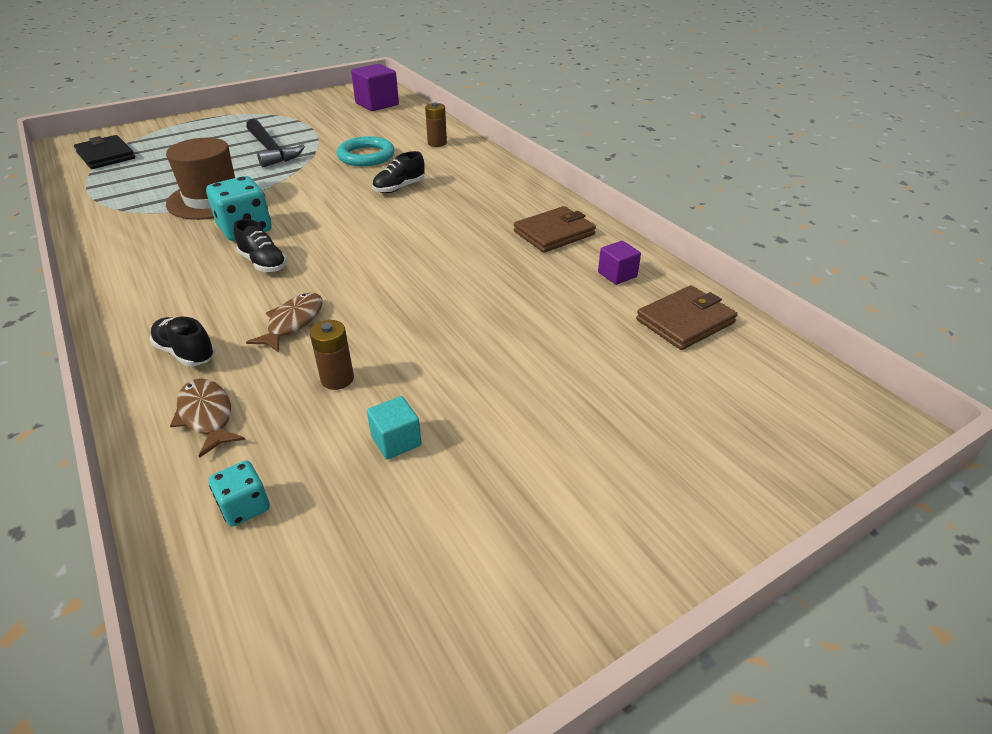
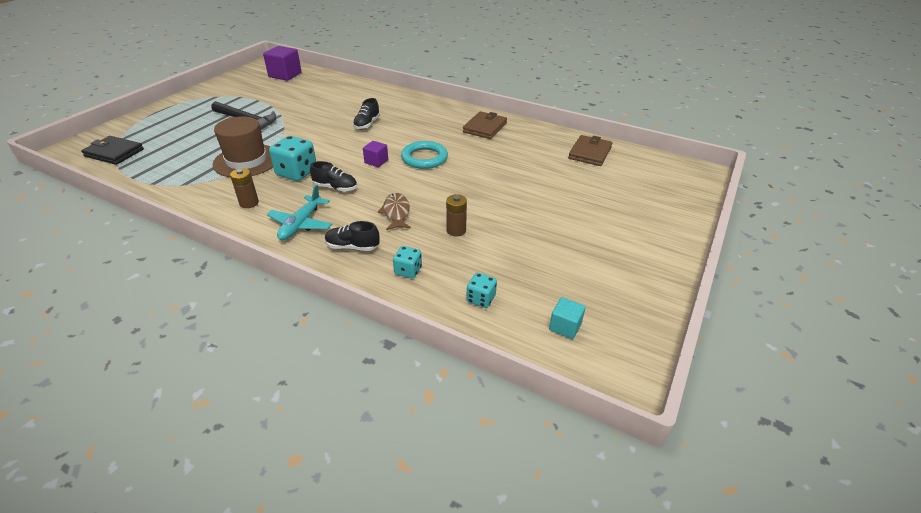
camera: 30 degrees left, 0 degrees up
brown fish [170,378,246,458] -> turquoise dice [393,246,422,278]
turquoise ring [337,136,395,166] -> turquoise ring moved to [401,141,448,169]
turquoise cube [367,396,422,460] -> turquoise cube moved to [549,297,586,339]
brown battery [425,102,447,147] -> brown battery moved to [230,168,259,208]
purple cube [598,241,641,285] -> purple cube moved to [363,141,388,167]
none -> turquoise plane [267,185,332,240]

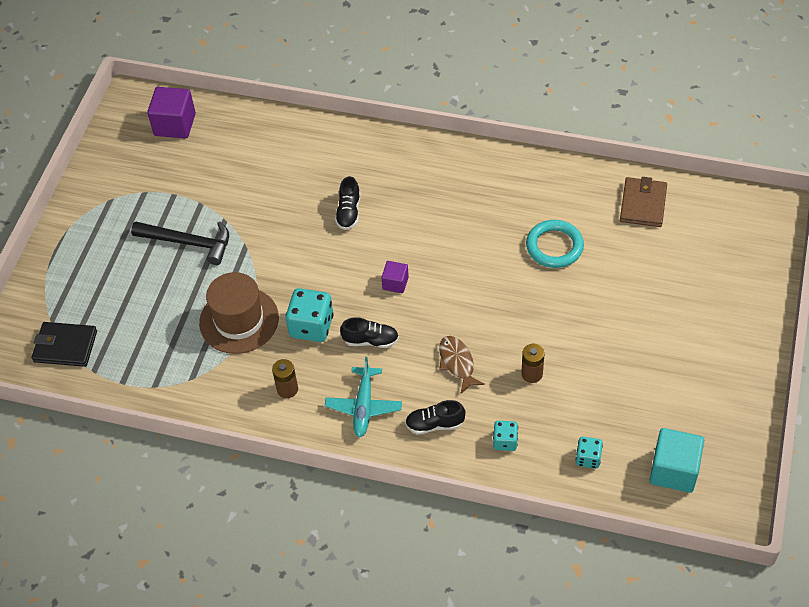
camera: 10 degrees left, 15 degrees up
turquoise ring [401,141,448,169] -> turquoise ring moved to [526,220,584,268]
brown wallet [463,111,507,139] -> none
turquoise cube [549,297,586,339] -> turquoise cube [650,428,704,493], size x1.79

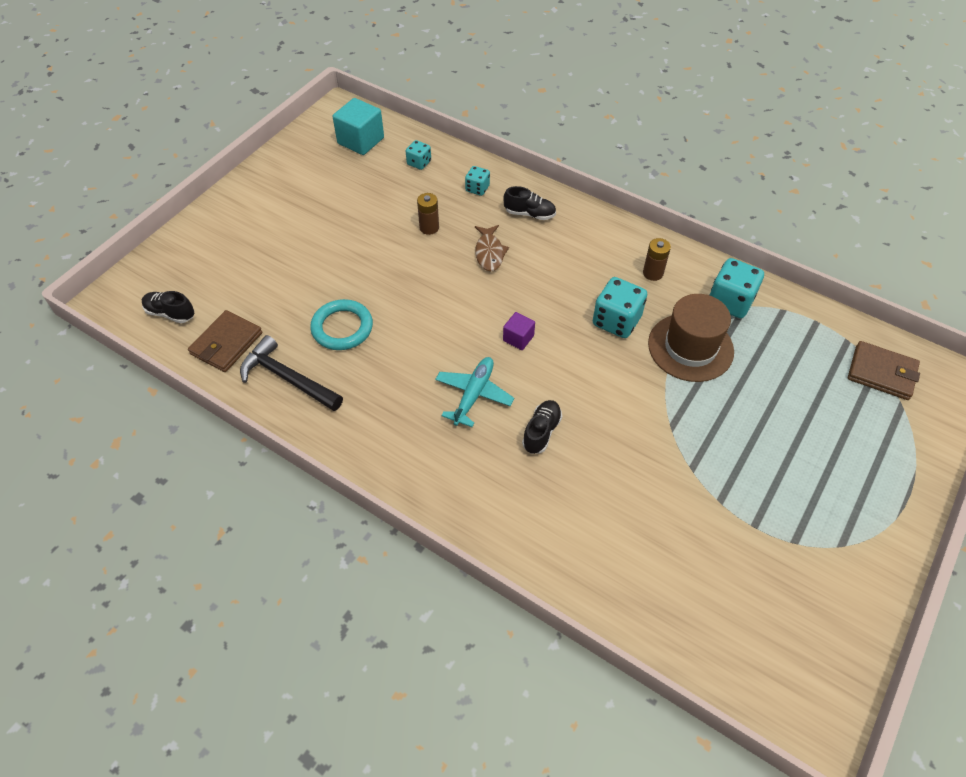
camera: 165 degrees left, 0 degrees up
black wallet [32,322,97,367] -> brown wallet [848,341,920,400]
black hammer [131,221,229,265] -> black hammer moved to [240,335,343,411]
purple cube [147,87,196,139] -> none
turquoise plane [325,357,402,437] -> turquoise plane moved to [435,357,514,427]
black shoe [340,317,399,348] -> black shoe moved to [142,291,194,323]
none -> turquoise dice [709,258,764,318]

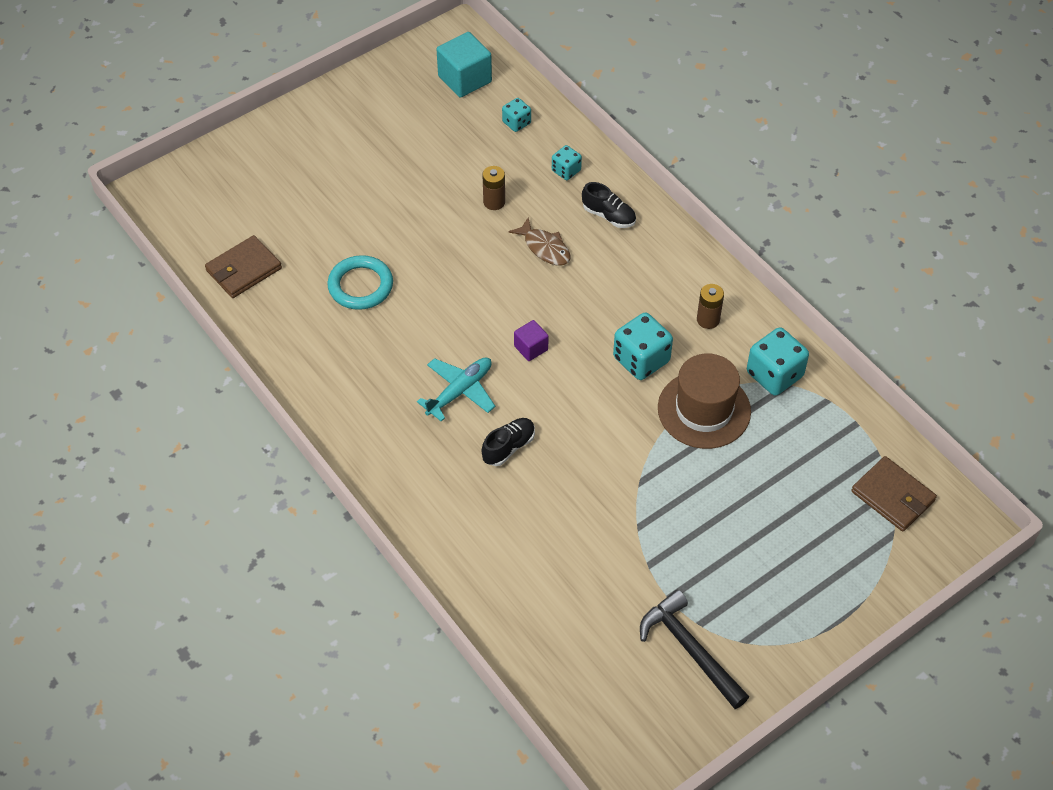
camera: 20 degrees right, 0 degrees up
black shoe [142,291,194,323] -> none
black hammer [240,335,343,411] -> black hammer moved to [640,590,749,709]
brown fish [475,225,509,271] -> brown fish turned 60 degrees counterclockwise [508,218,571,265]

